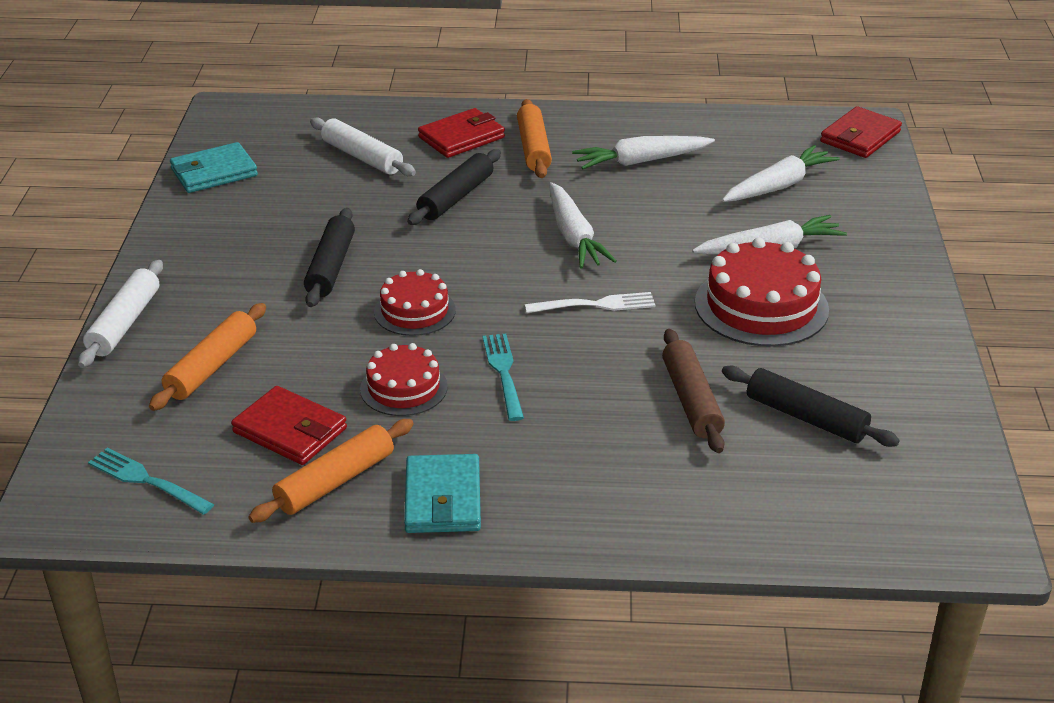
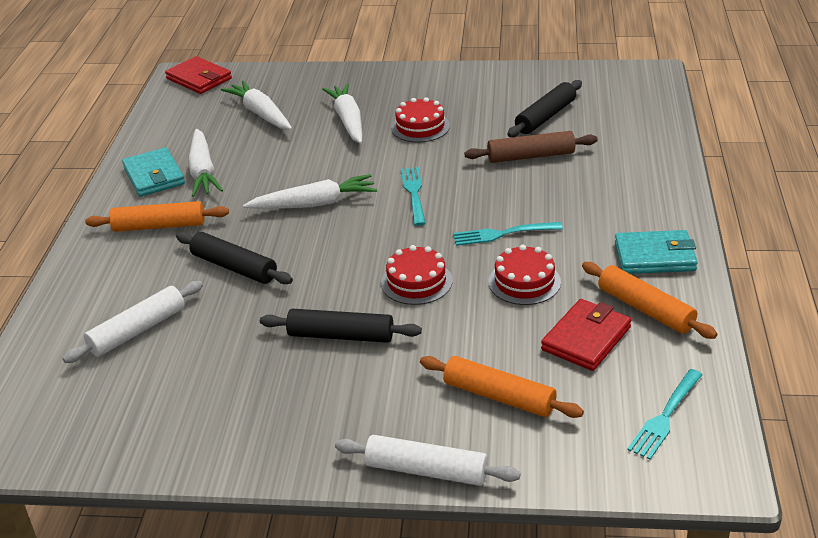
camera: 85 degrees left, 0 degrees up
turquoise wallet [170,142,258,193] -> turquoise wallet moved to [122,147,185,197]
red wallet [418,108,505,158] -> none
white fork [525,292,656,313] -> turquoise fork [401,167,426,226]
red cake [695,237,829,347] -> red cake [391,97,450,142], size x0.61

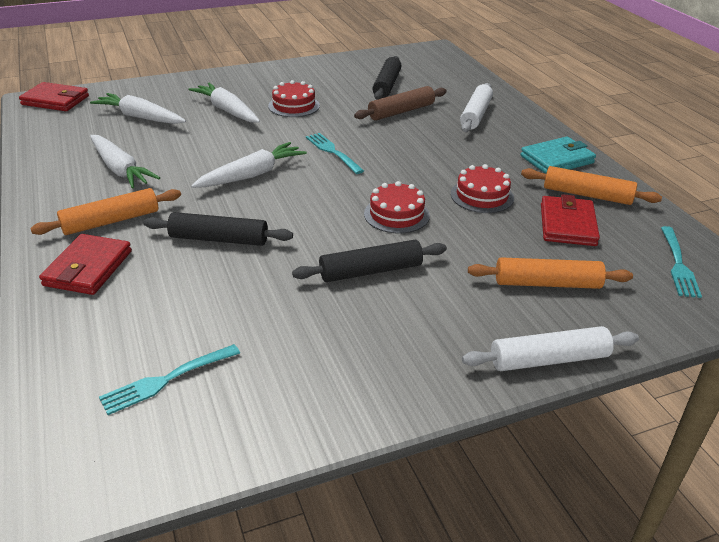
camera: 30 degrees left, 0 degrees up
white rolling pin [62,281,203,363] -> white rolling pin moved to [460,83,493,132]
turquoise wallet [122,147,185,197] -> none
turquoise fork [453,222,563,246] -> turquoise fork moved to [99,344,240,415]
none -> red wallet [39,234,132,295]

